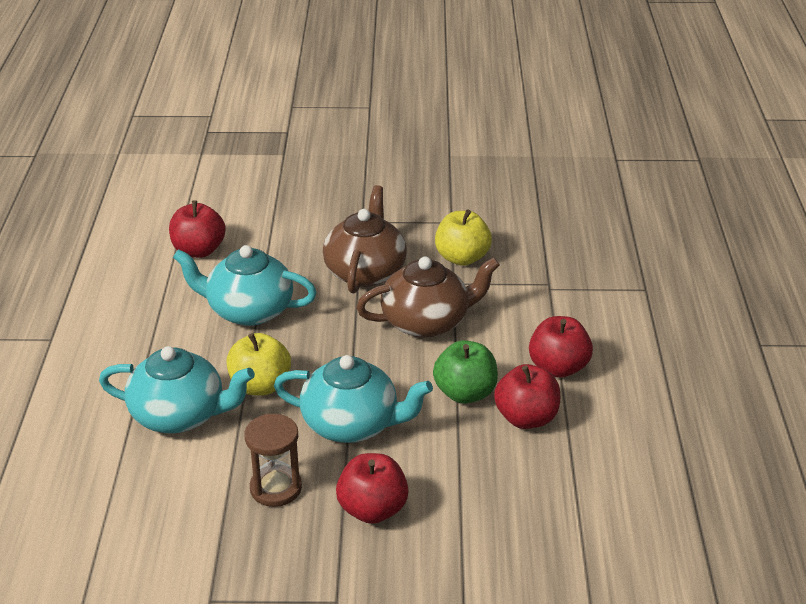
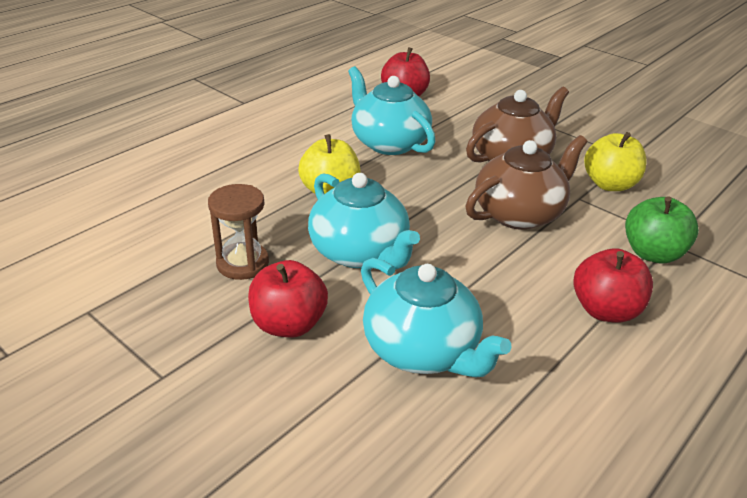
camera: 40 degrees right, 0 degrees up
turquoise teapot [99,346,255,433] -> turquoise teapot moved to [361,258,512,377]
brown teapot [356,257,500,338] -> brown teapot turned 60 degrees counterclockwise [465,135,587,230]
green apple [433,340,498,404] -> green apple moved to [625,196,699,263]
red apple [494,364,560,429] -> none

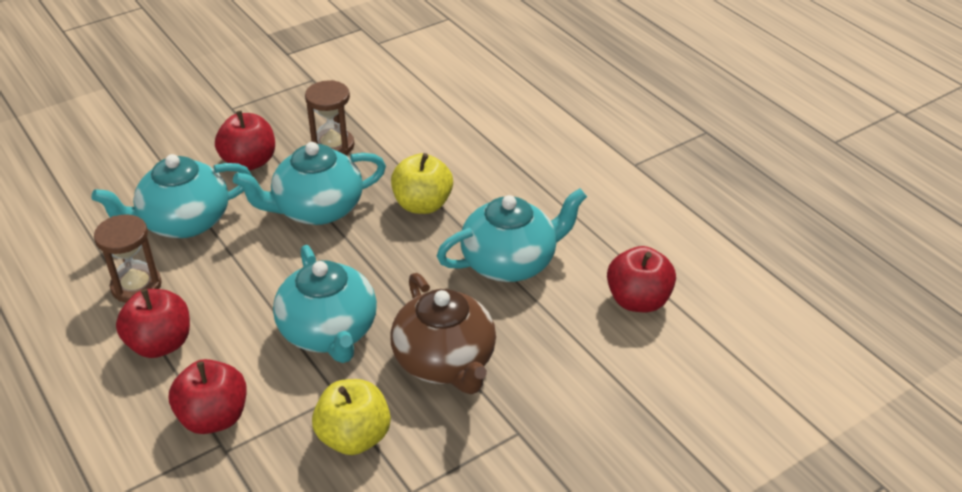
camera: 105 degrees right, 5 degrees up
brown teapot [465,135,587,230] -> turquoise teapot [273,245,377,363]
green apple [625,196,699,263] -> red apple [169,359,247,434]
none -> brown hourglass [94,214,161,303]

